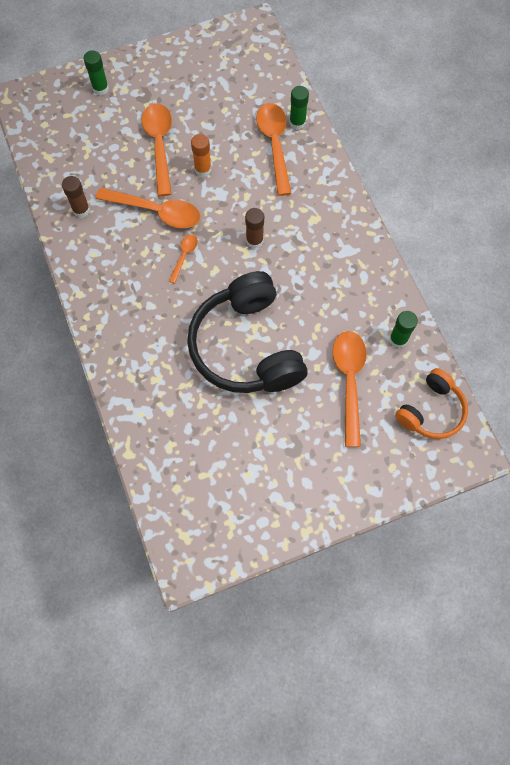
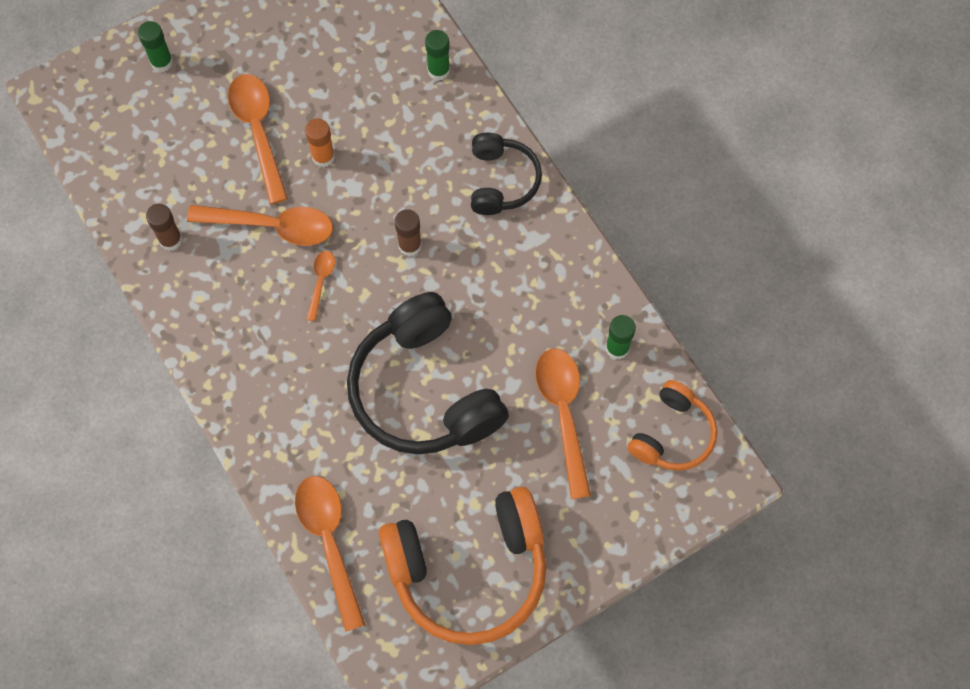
camera: 10 degrees left, 0 degrees up
orange spoon [256,103,292,196] -> orange spoon moved to [295,476,365,632]
none -> orange headphones [379,487,546,645]
none -> black headphones [471,133,542,215]

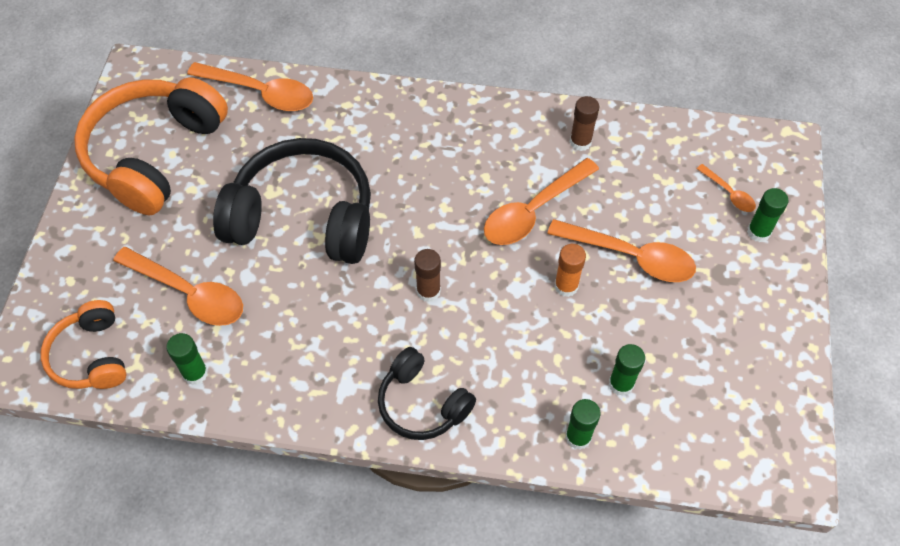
camera: 130 degrees right, 10 degrees down
orange spoon [306,251,335,321] -> orange spoon moved to [697,164,756,212]
none -> green glue stick [609,344,645,396]

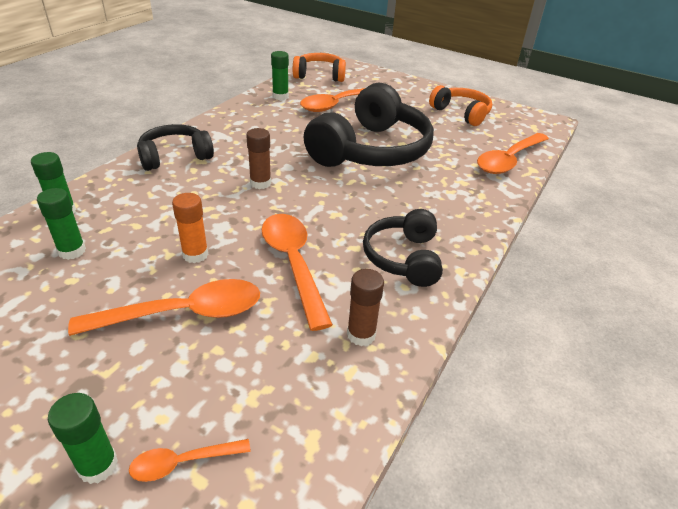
camera: 110 degrees right, 20 degrees down
orange headphones [74,77,228,215] -> orange headphones [429,85,492,126], size x0.55
orange spoon [547,219,696,282] -> orange spoon turned 150 degrees counterclockwise [68,279,260,336]
none -> black headphones [363,209,443,287]

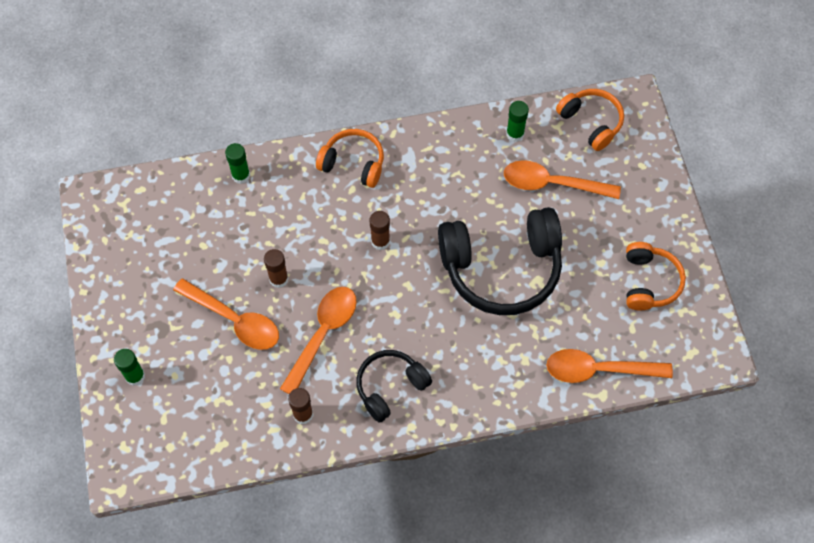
camera: 50 degrees right, 25 degrees up
green glue stick [37,188,86,260] -> none
orange spoon [129,439,251,482] -> none
black headphones [137,124,214,171] -> orange headphones [316,129,384,188]
orange glue stick [172,193,208,263] -> brown glue stick [264,249,288,288]

